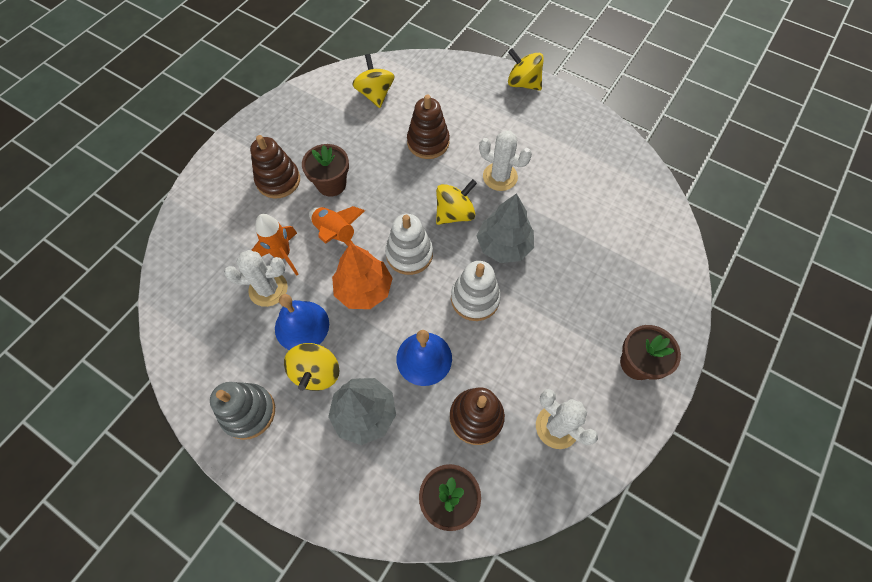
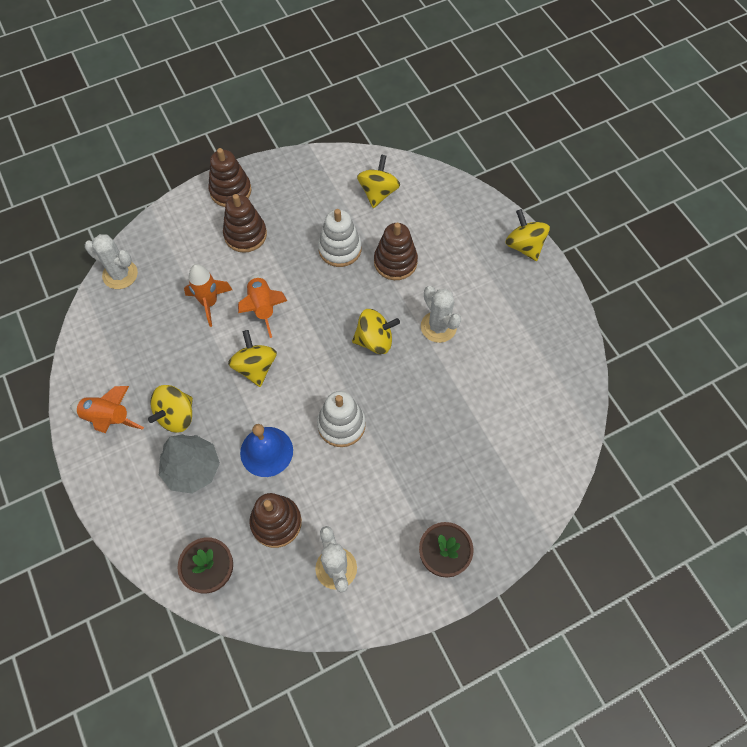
camera: 30 degrees right, 0 degrees up
grey stacking toy [210,382,275,440] -> orange rocket [71,386,144,433]
white cactus [224,250,288,307] -> white cactus moved to [85,234,138,289]
blue bell [275,294,329,350] -> none
brown flower pot [302,144,349,197] -> none
orange tree [332,243,393,309] -> yellow spinning top [228,330,277,387]
white stacking toy [385,214,433,275] -> white stacking toy moved to [318,209,362,267]
grey tree [477,193,534,263] -> none
none -> brown stacking toy [208,148,251,207]

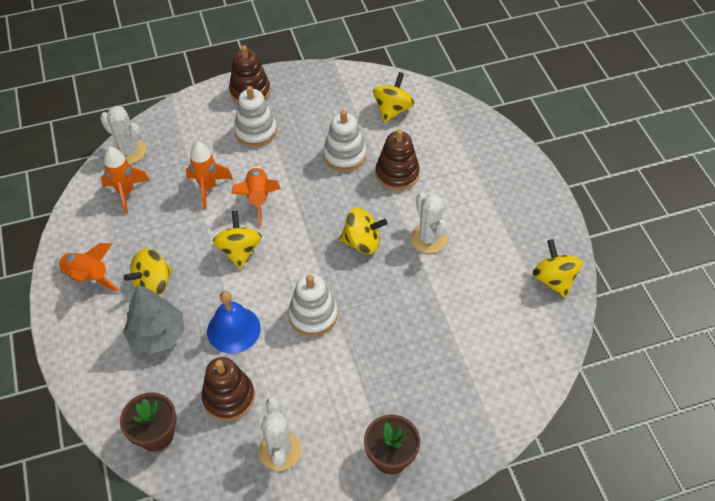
camera: 10 degrees right, 10 degrees down
brown stacking toy [223,194,267,253] -> white stacking toy [234,86,277,147]
yellow spinning top [506,209,550,261] -> yellow spinning top moved to [532,239,583,298]
none -> orange rocket [101,147,150,214]

